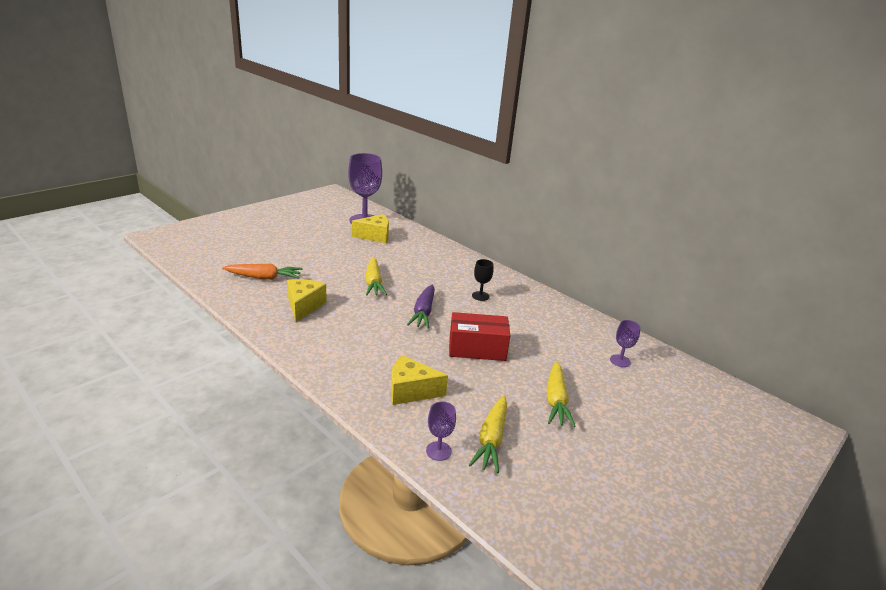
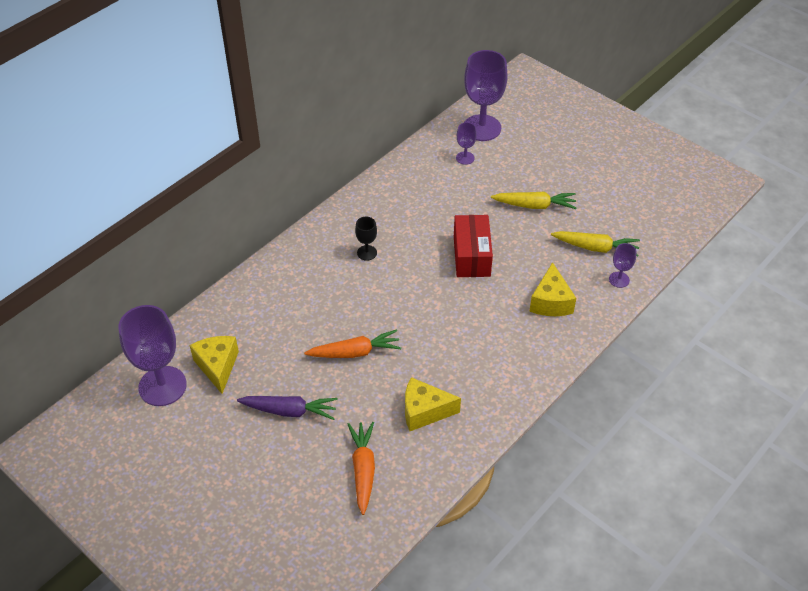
camera: 90 degrees left, 20 degrees up
yellow carrot [365,257,387,296] -> orange carrot [304,329,401,358]
purple carrot [407,284,435,329] -> purple carrot moved to [237,396,338,420]
none -> purple goblet [464,50,508,141]

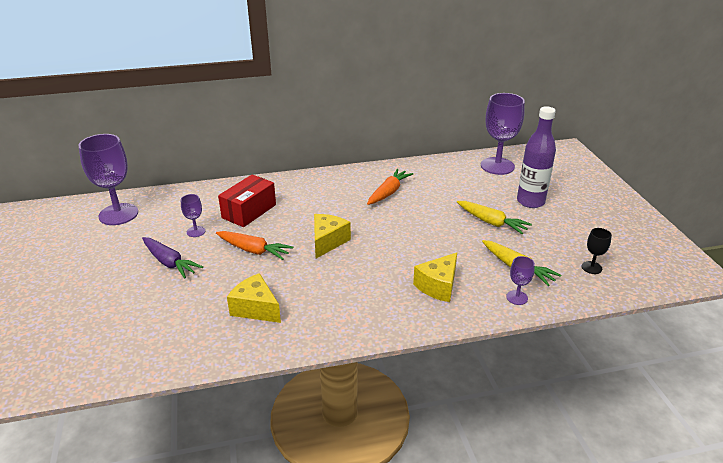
camera: 35 degrees right, 15 degrees down
yellow cheese [190,336,239,394] -> yellow cheese moved to [314,214,351,258]
orange carrot [348,422,375,515] -> orange carrot moved to [367,169,413,205]
black goblet [355,217,377,261] -> black goblet moved to [582,228,612,274]
red box [454,215,493,277] -> red box moved to [218,174,276,227]
purple goblet [456,122,477,165] -> purple goblet moved to [181,194,205,237]
none -> purple bottle [517,106,556,208]

